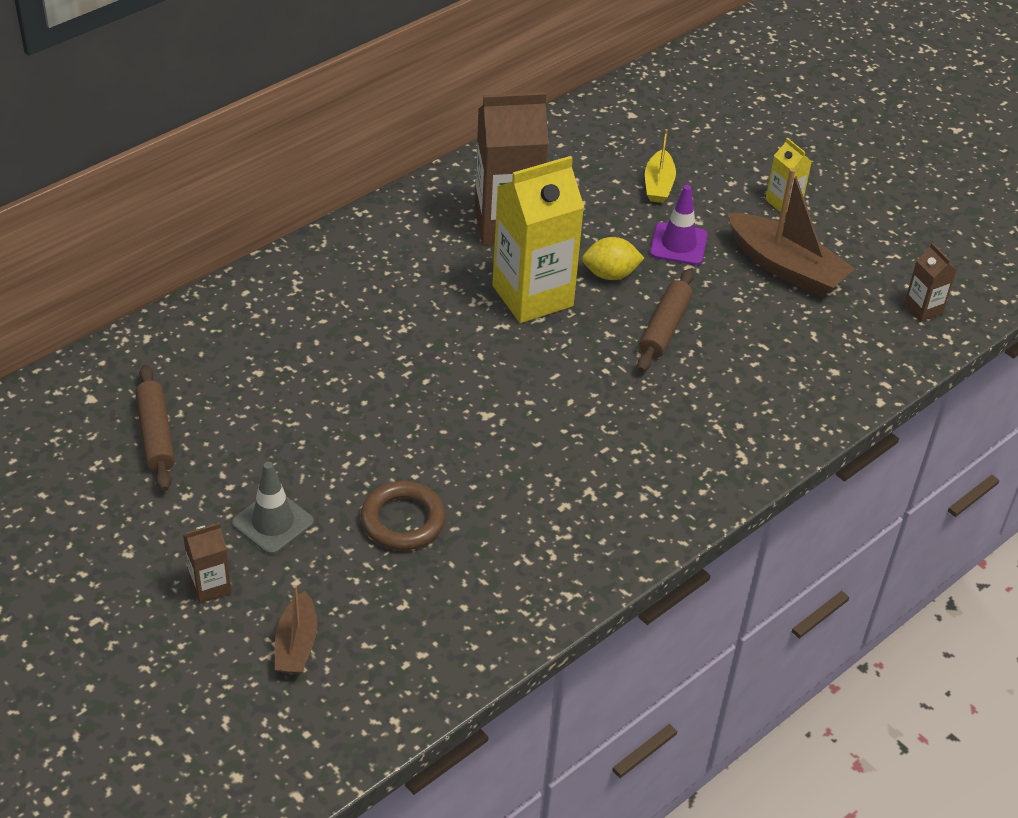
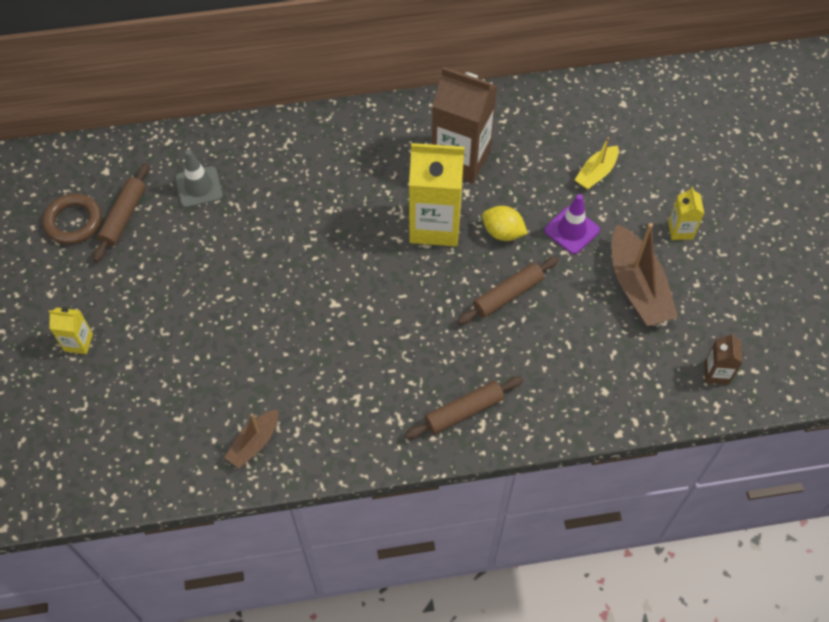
camera: 35 degrees right, 15 degrees up
brown carton [183,523,232,603] -> yellow carton [48,308,93,354]
grey traffic cone [232,462,314,555] -> grey traffic cone moved to [175,150,223,208]
brown boat [275,585,317,674] -> brown boat moved to [224,410,278,468]
brown ring [361,481,446,550] -> brown ring moved to [43,194,102,244]
none -> brown rolling pin [405,376,523,439]

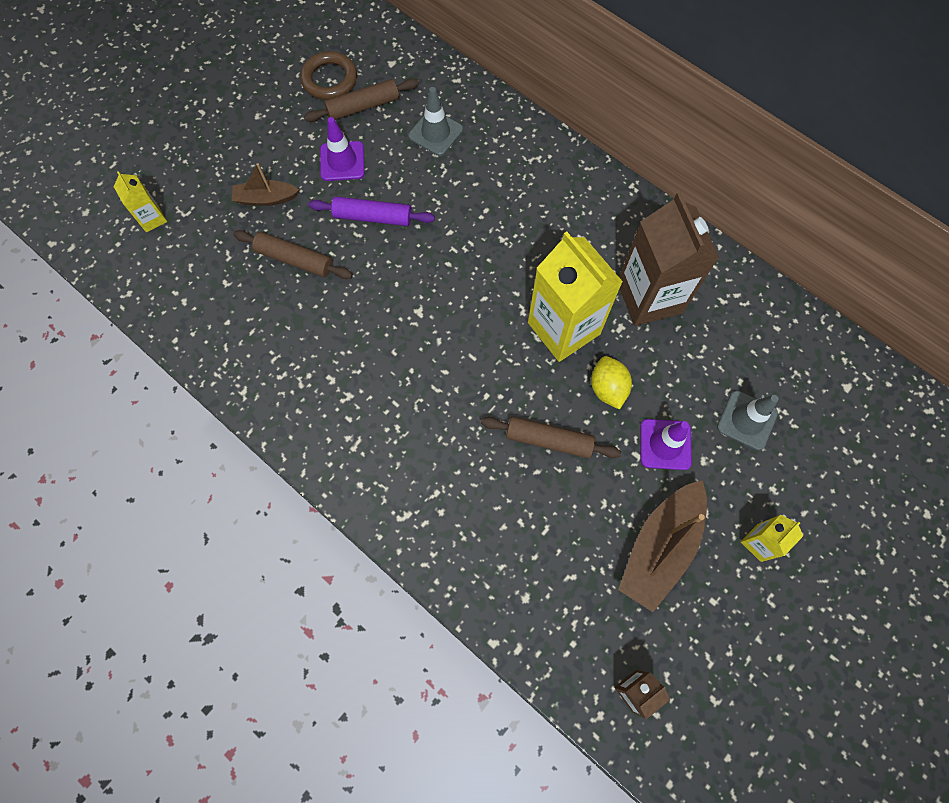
camera: 50 degrees right, 10 degrees up
yellow carton [48,308,93,354] -> yellow carton moved to [113,171,167,232]
brown boat [224,410,278,468] -> brown boat moved to [232,163,299,206]
brown rolling pin [405,376,523,439] -> brown rolling pin moved to [233,230,353,279]
yellow boat [575,137,619,190] -> grey traffic cone [717,391,779,450]
none -> purple rolling pin [308,197,435,226]
none -> purple traffic cone [320,117,365,181]

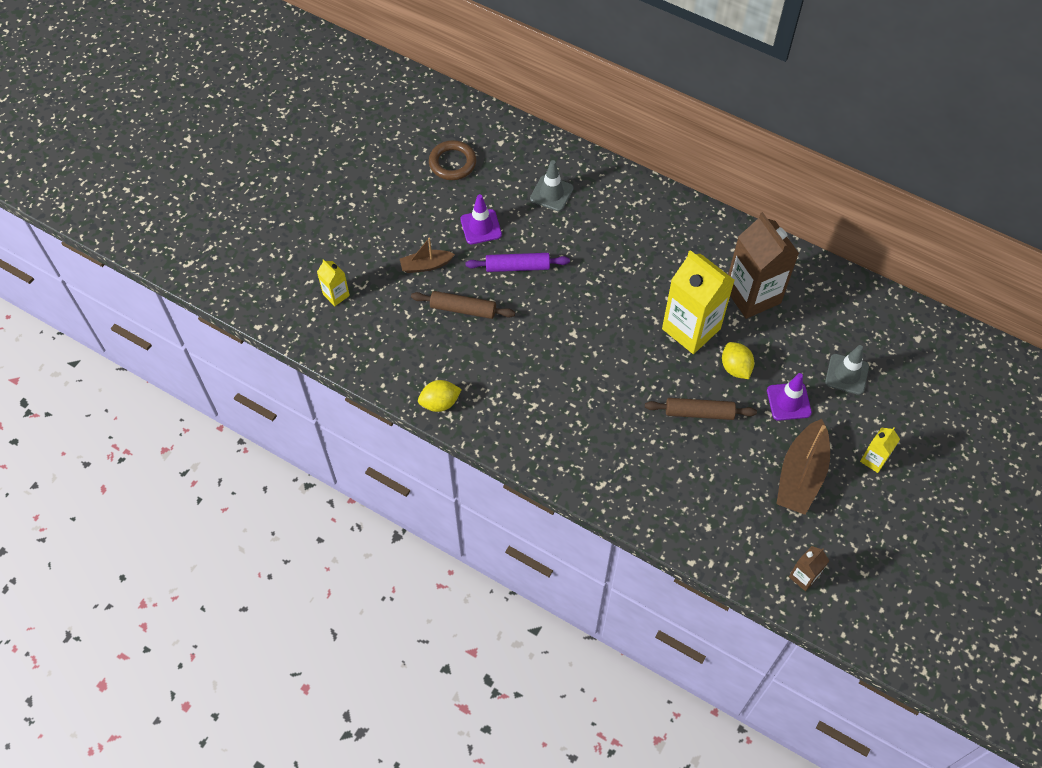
camera: 10 degrees left, 10 degrees down
brown rolling pin [304,78,419,122] -> none
none -> yellow lemon [418,380,462,412]

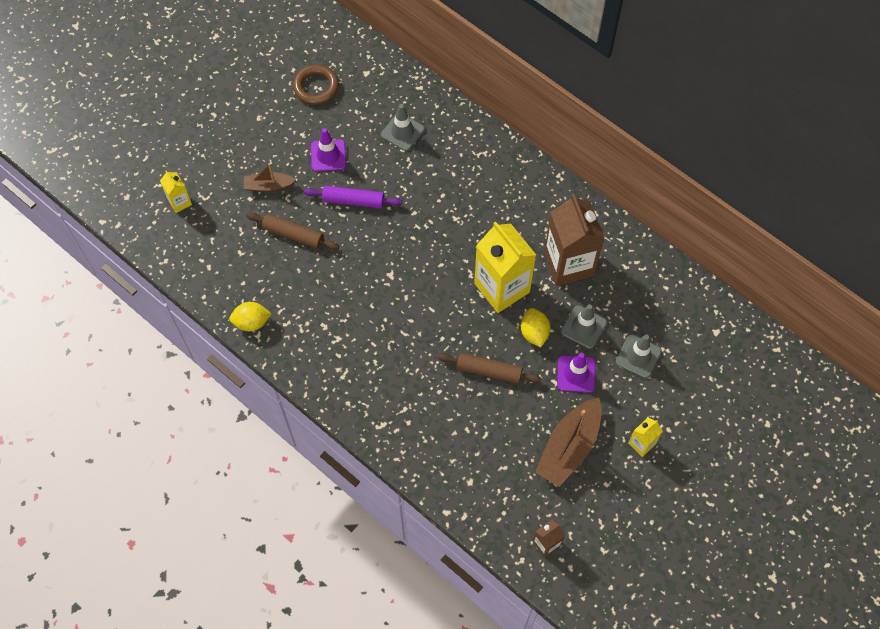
camera: 10 degrees right, 5 degrees up
none -> grey traffic cone [561,304,607,349]

